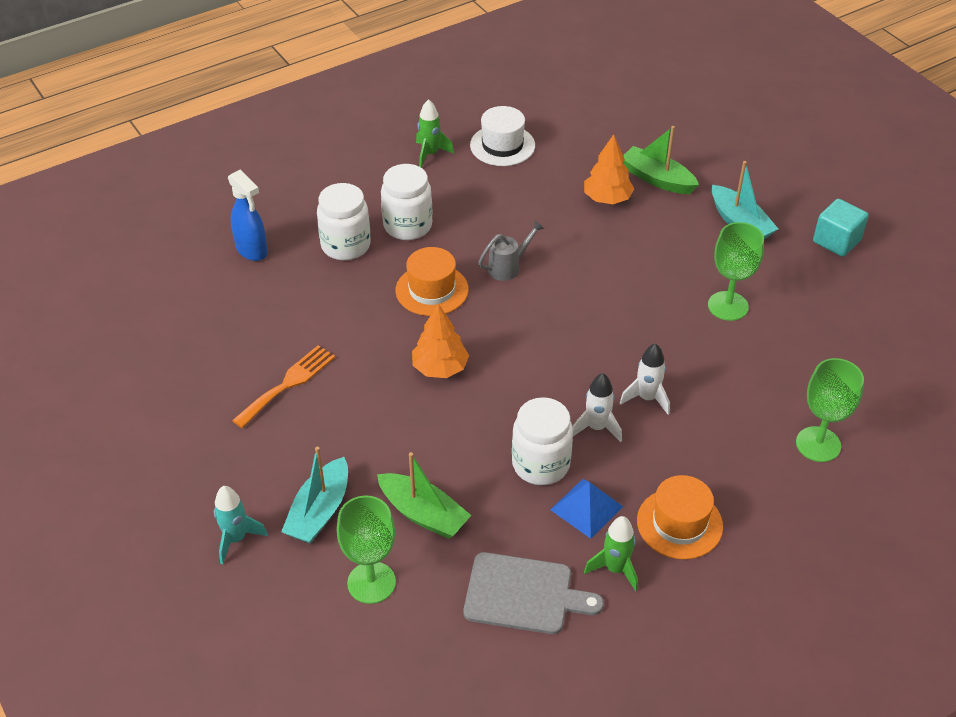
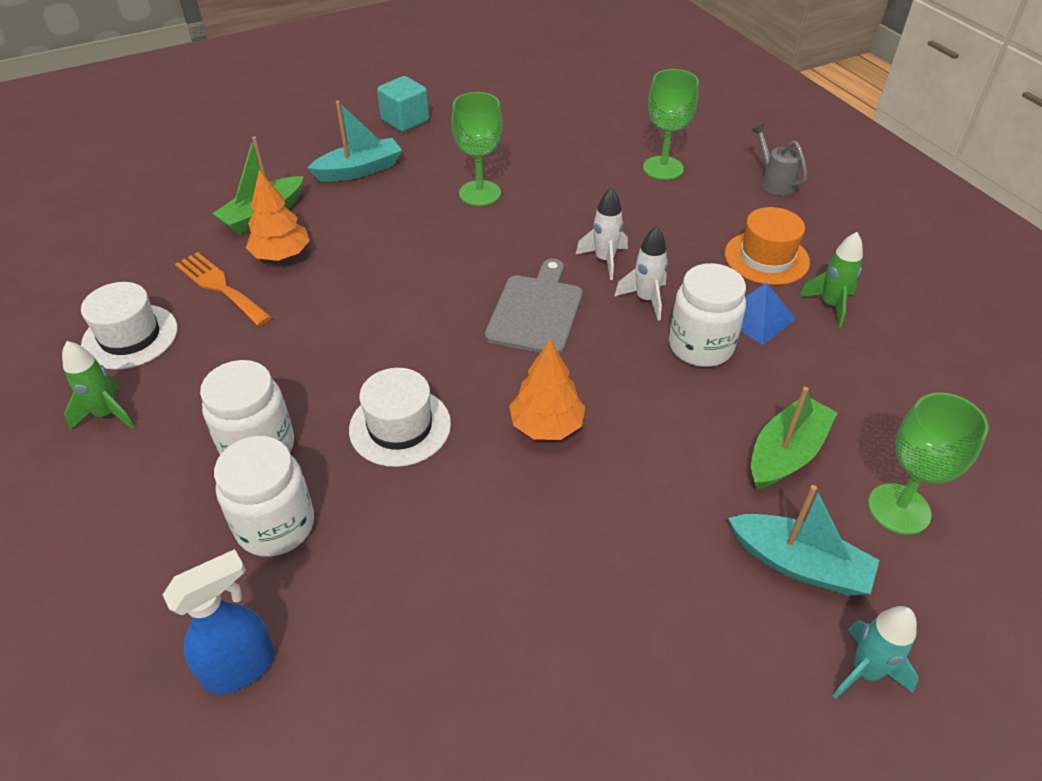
camera: 85 degrees left, 0 degrees up
orange fork [232,345,335,428] -> orange fork moved to [175,252,272,326]
orange hat [395,247,469,316] -> white hat [349,368,451,467]
grey cutting board [464,552,604,634] -> grey cutting board moved to [485,259,583,355]
grey watering can [478,220,544,281] -> grey watering can moved to [752,124,807,195]

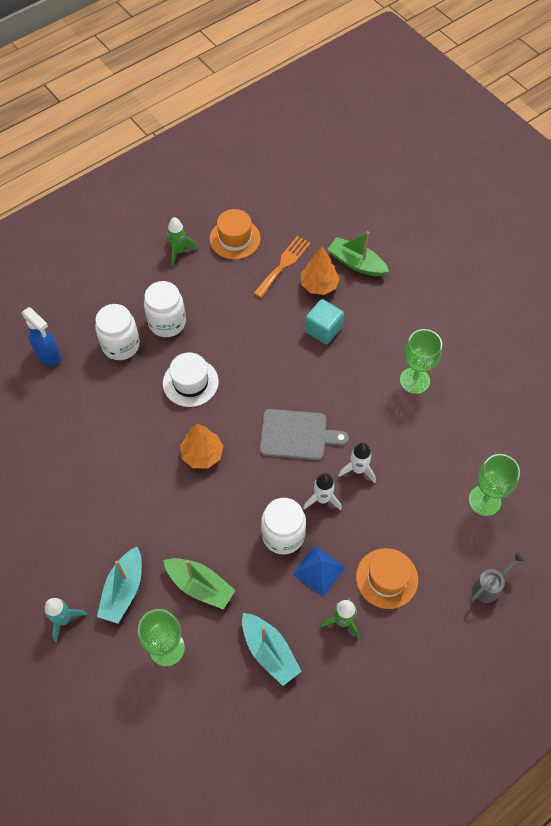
camera: 80 degrees right, 15 degrees up
white hat [81,282,178,370] -> orange hat [210,209,261,259]
turquoise boat [307,101,402,182] -> turquoise boat moved to [242,613,302,686]
turquoise cube [377,76,429,132] -> turquoise cube moved to [305,299,344,344]

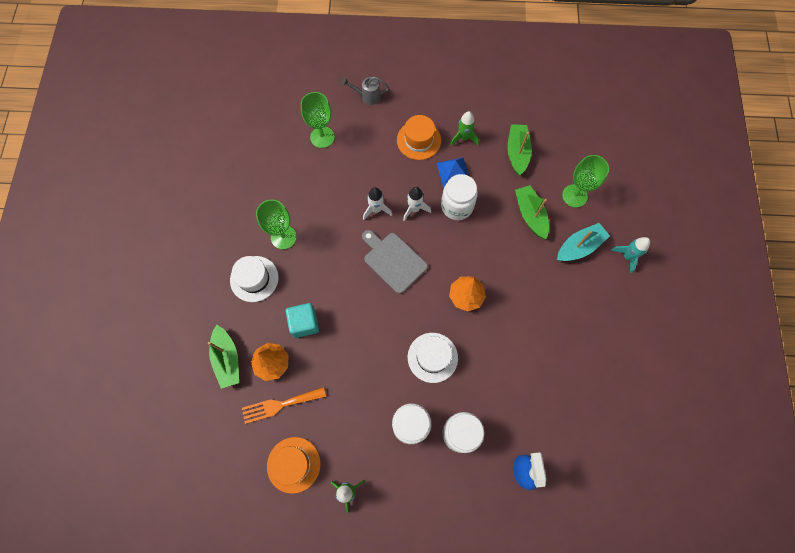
camera: 140 degrees left, 10 degrees up
turquoise boat [242,613,302,686] -> green boat [507,124,532,175]
none -> white hat [230,256,278,302]

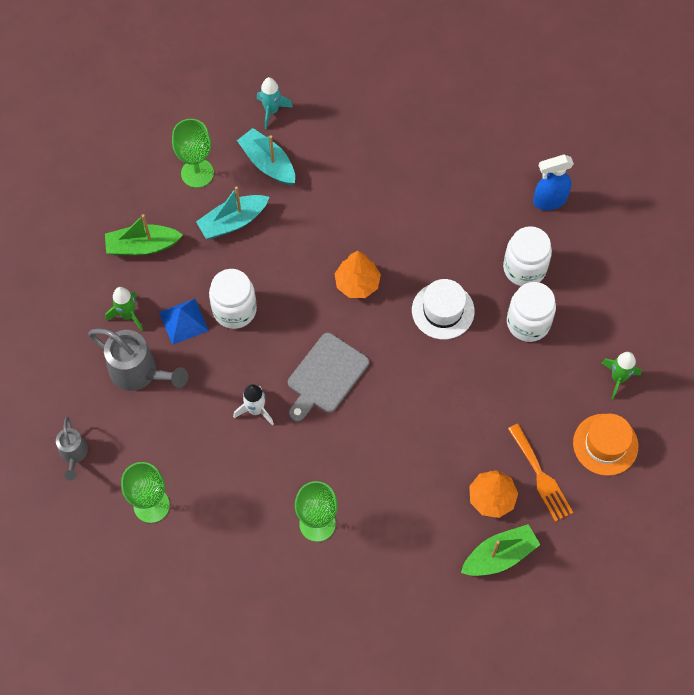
camera: 100 degrees left, 5 degrees down
white hat [230,256,278,302] -> none
turquoise cube [285,303,319,338] -> none
orange hat [397,115,441,160] -> grey watering can [88,328,188,391]
white rocket [403,187,431,221] -> none
green boat [515,185,549,239] -> turquoise boat [196,186,269,239]

